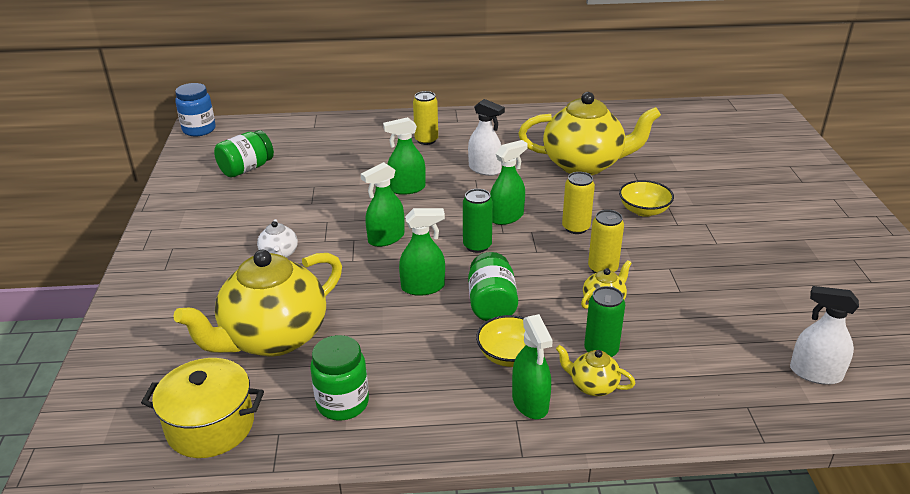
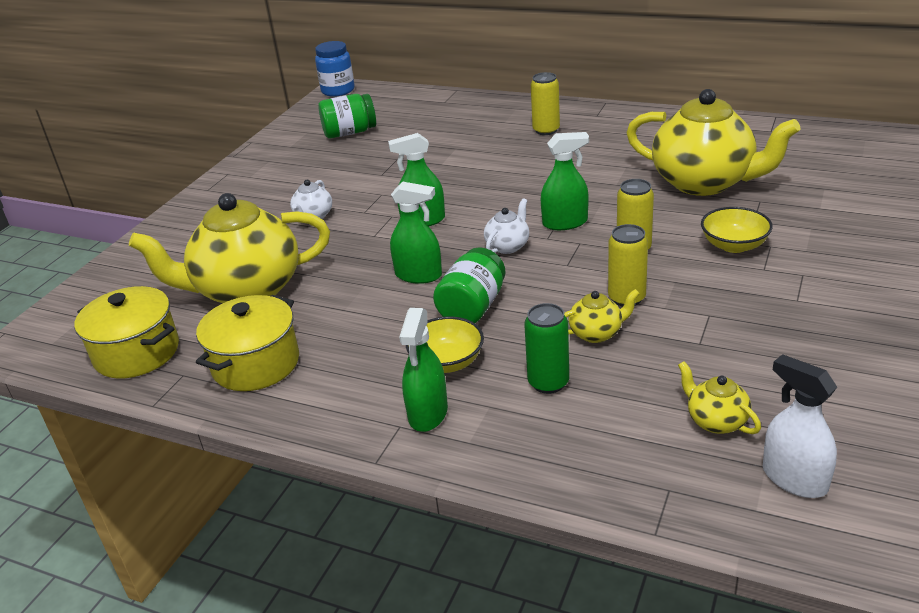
camera: 30 degrees right, 0 degrees up
green jar [310,335,369,421] -> yellow pot [196,295,299,391]
green spray bottle [383,117,426,195] -> none
green can [463,189,493,253] -> white teapot [484,198,529,254]
white spray bottle [468,99,505,176] -> none
yellow teapot [556,345,635,396] -> yellow teapot moved to [678,361,761,434]

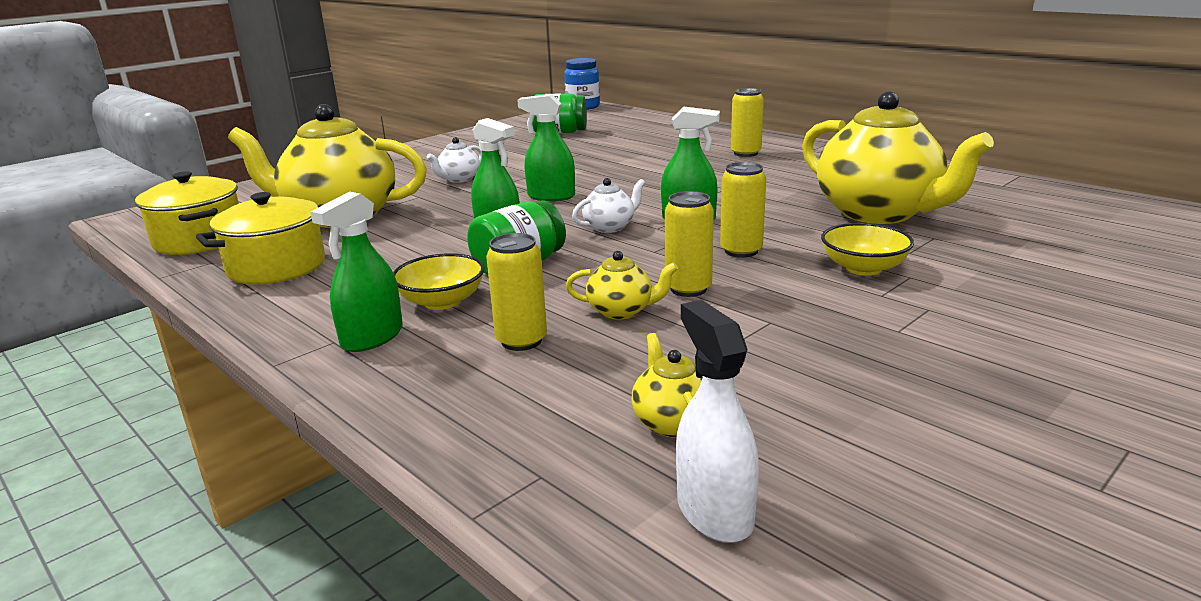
camera: 20 degrees right, 10 degrees down
green can [524,303,569,394] -> yellow can [486,233,547,351]

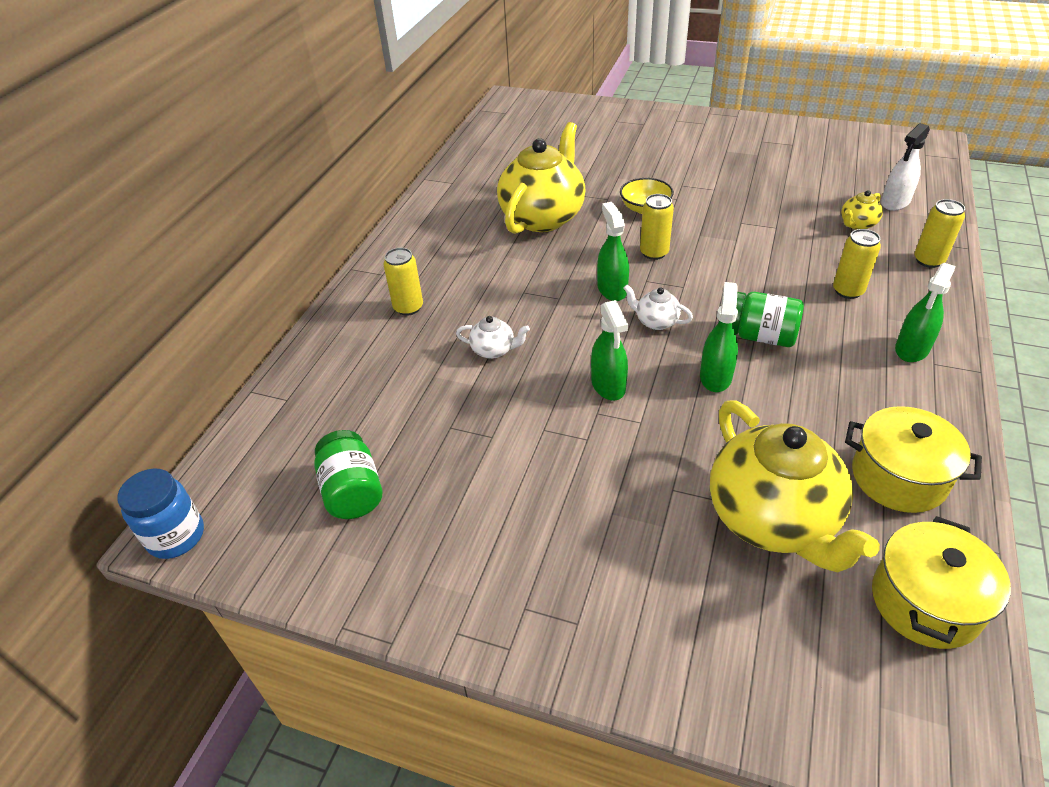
camera: 115 degrees left, 20 degrees up
green spray bottle [311,191,403,352] -> green spray bottle turned 120 degrees clockwise [895,263,956,362]
yellow bowl [393,253,485,310] -> none
white teapot [427,137,482,183] -> white teapot moved to [456,316,530,359]
yellow teapot [566,251,678,320] -> none
yellow can [665,191,714,297] -> yellow can moved to [914,199,965,268]

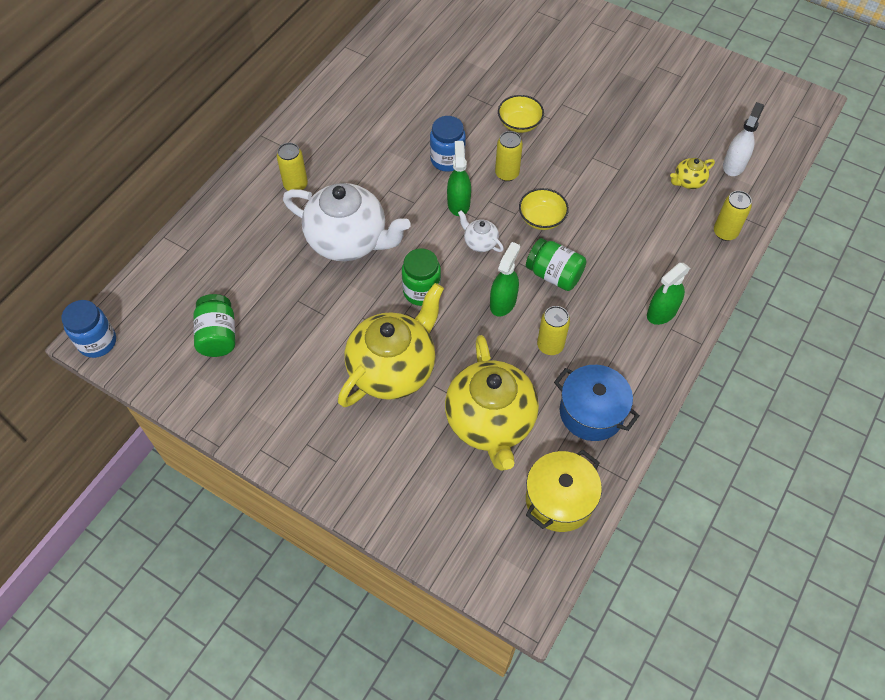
camera: 10 degrees right, 15 degrees up
white teapot [456,316,530,359] -> white teapot [283,183,410,261], size x2.36
yellow teapot [497,122,585,234] -> yellow teapot moved to [338,283,444,407]
green spray bottle [591,300,628,401] -> green jar [402,248,441,306]
yellow can [833,229,881,299] -> yellow can moved to [537,306,570,355]
yellow pot [845,406,982,513] -> blue pot [554,365,640,441]
white spray bottle [881,123,930,211] -> white spray bottle turned 150 degrees clockwise [723,102,764,176]
none -> blue jar [430,116,466,172]
none -> yellow bowl [519,188,569,230]

